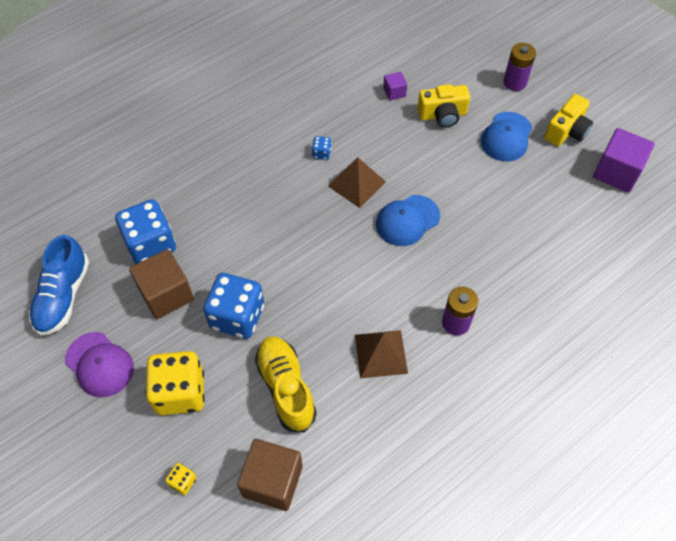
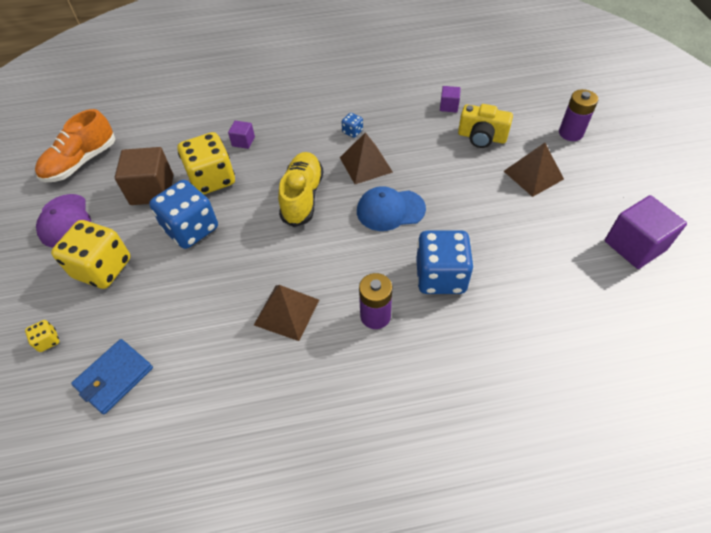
camera: 30 degrees right, 5 degrees down
blue shoe [29,235,89,335] -> orange shoe [35,109,115,182]
blue dice [115,199,176,264] -> blue dice moved to [416,230,474,294]
brown cube [237,439,303,511] -> blue wallet [71,339,153,414]
yellow shoe [255,336,317,433] -> yellow shoe moved to [278,152,323,227]
blue cap [481,112,532,162] -> brown pyramid [504,143,564,197]
yellow camera [544,94,593,146] -> none
none -> yellow dice [178,132,235,194]
none -> purple cube [228,121,255,149]

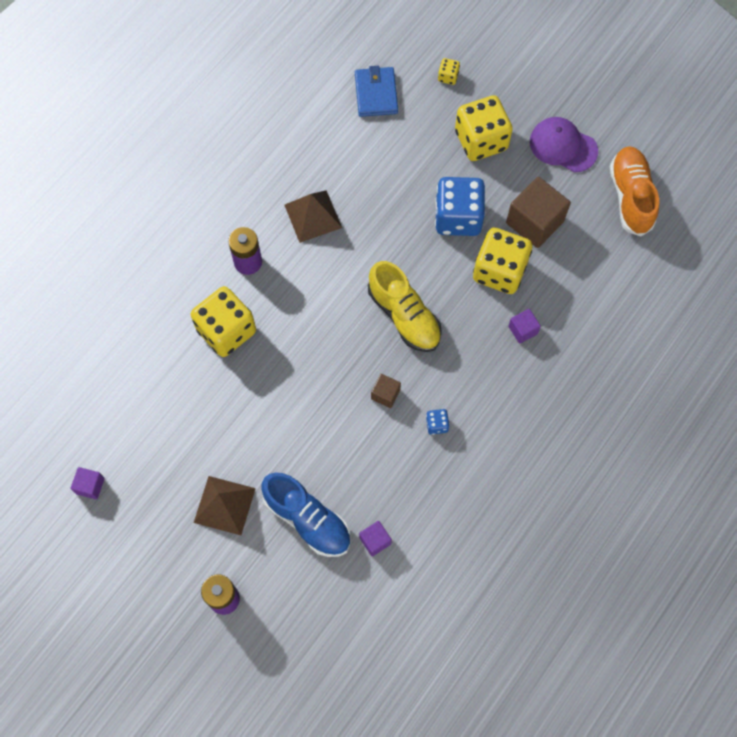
camera: 135 degrees right, 15 degrees up
brown pyramid [340,132,393,184] -> brown cube [371,374,401,408]
blue cap [357,186,426,231] -> none
blue dice [416,230,474,294] -> yellow dice [191,286,256,357]
yellow camera [458,104,513,148] -> blue shoe [261,472,350,557]
purple cube [605,195,687,269] -> purple cube [70,467,105,500], size x0.50

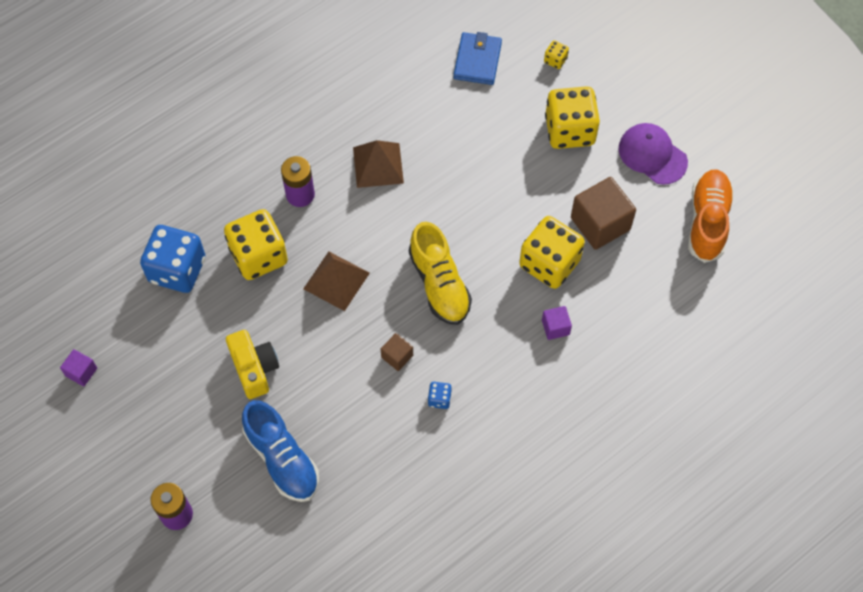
camera: 15 degrees right, 5 degrees down
brown pyramid [194,476,256,535] -> brown pyramid moved to [303,252,370,311]
purple cube [359,521,392,556] -> none
blue dice [435,177,485,236] -> blue dice moved to [140,225,205,293]
none -> yellow camera [226,330,279,399]

